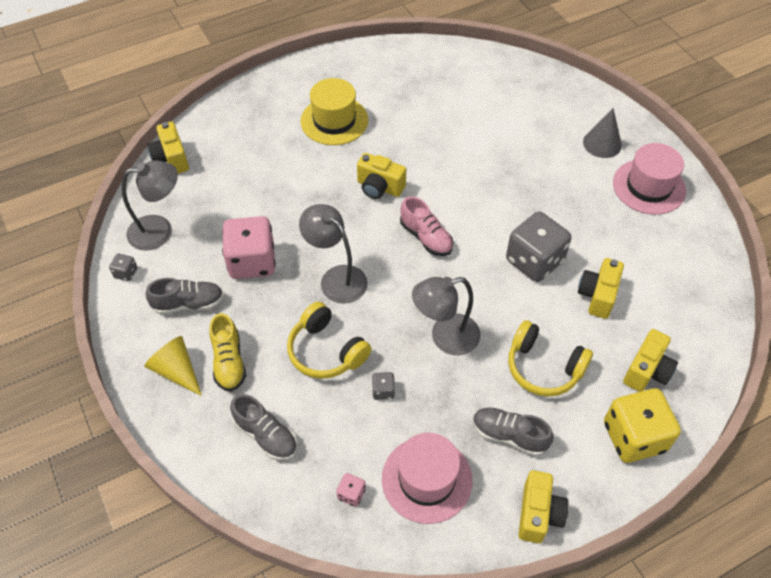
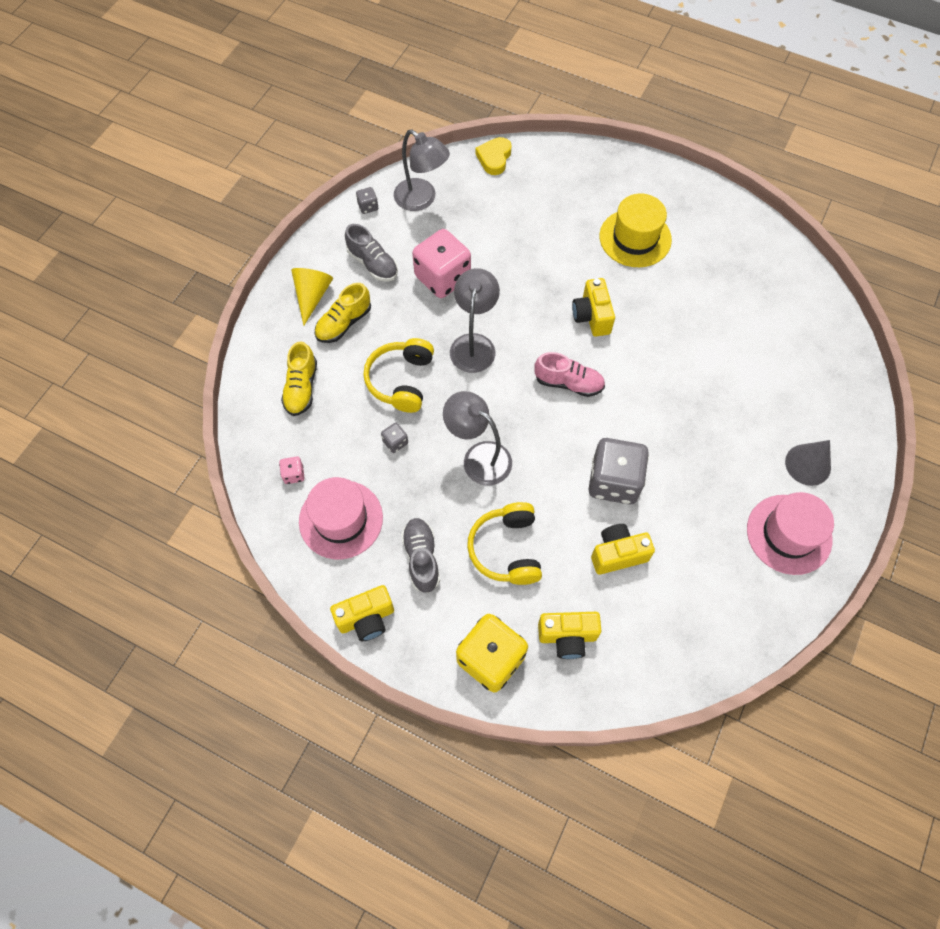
camera: 55 degrees right, 10 degrees up
yellow camera [147,122,189,174] -> yellow heart [475,137,512,175]
grey shoe [230,394,297,461] -> yellow shoe [281,341,317,416]
pink shoe [400,196,453,256] -> pink shoe turned 90 degrees counterclockwise [534,352,605,397]

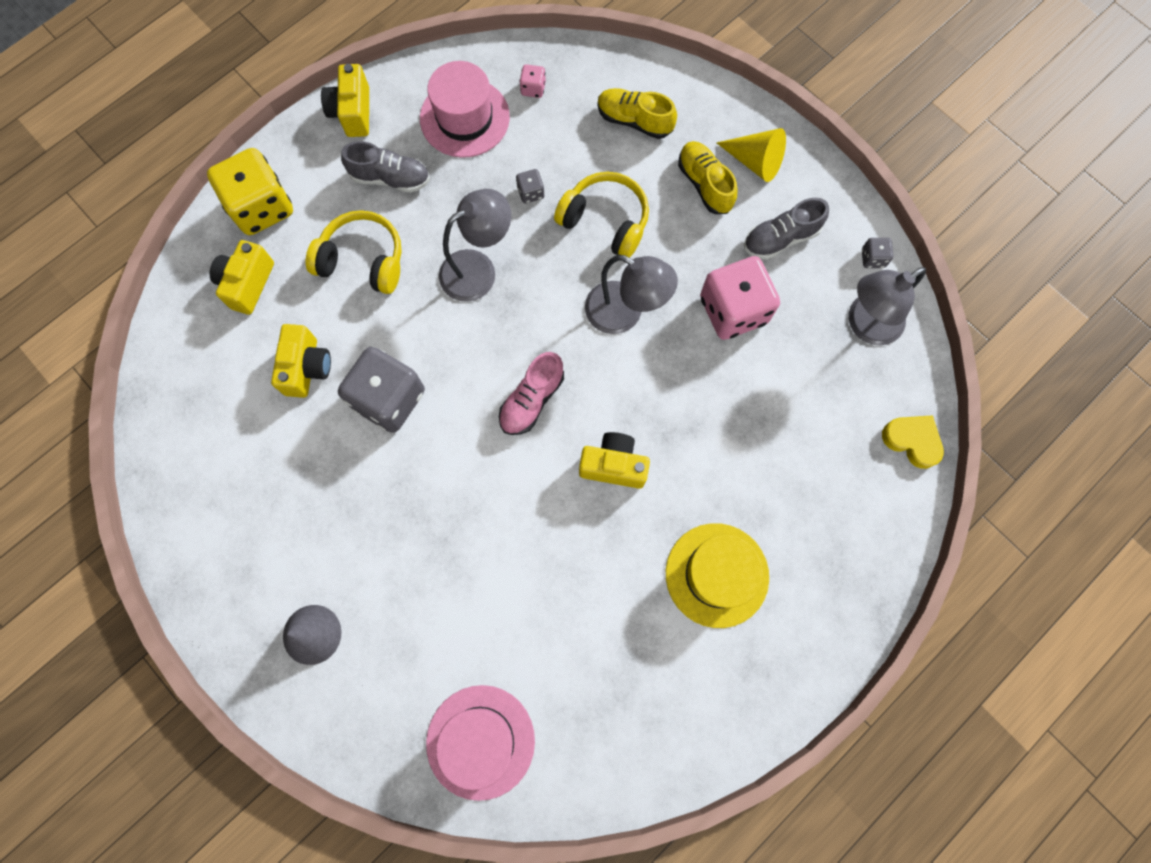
camera: 110 degrees right, 10 degrees up
pink hat [747,492,834,575] -> pink hat moved to [426,685,535,801]

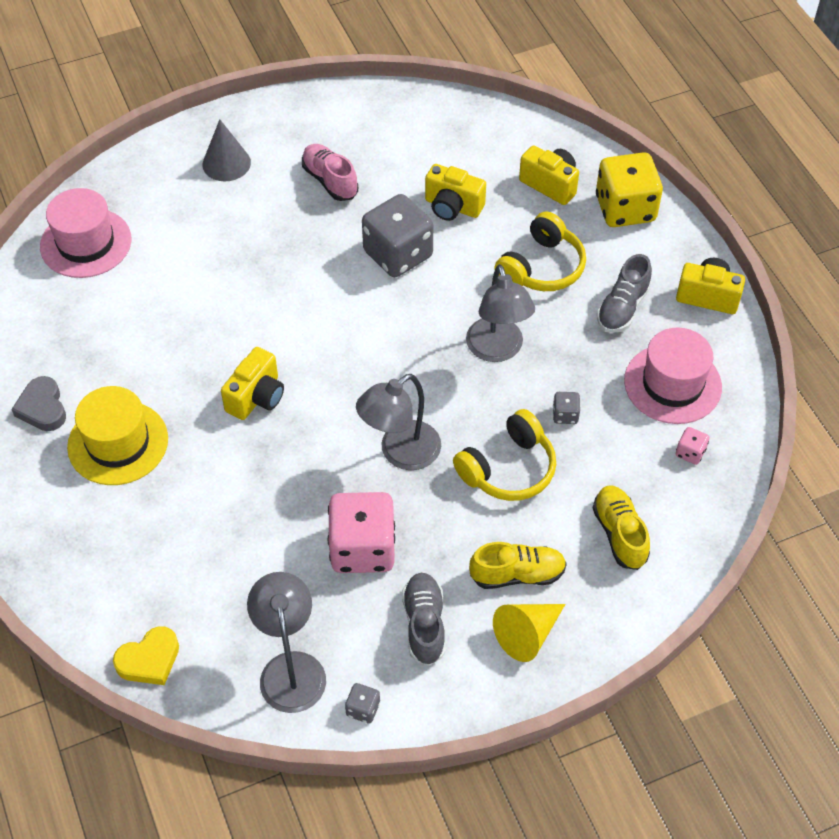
camera: 110 degrees right, 20 degrees down
pink shoe [499,352,564,435] -> pink shoe moved to [302,144,358,201]
yellow shoe [597,88,677,139] -> yellow shoe turned 60 degrees counterclockwise [593,486,650,570]
none -> grey heart [11,376,66,431]

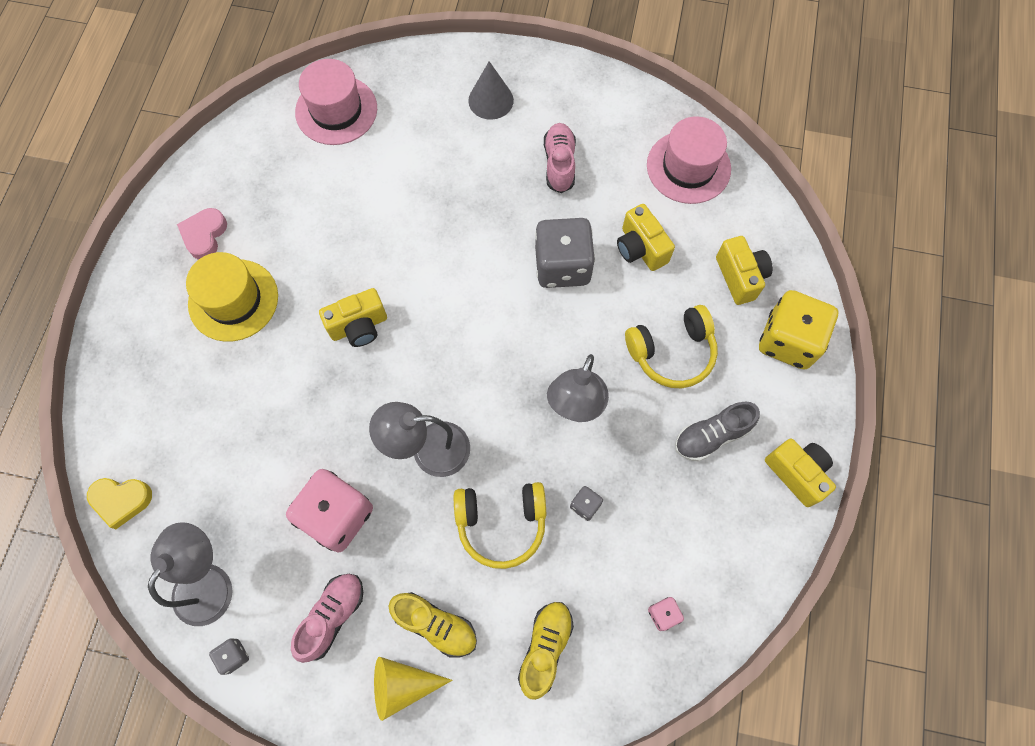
camera: 35 degrees right, 15 degrees up
grey heart [11,376,66,431] -> pink heart [177,208,227,260]
grey shoe [402,573,445,666] -> pink shoe [291,574,363,663]
pink hat [624,327,722,424] -> pink hat moved to [647,116,731,204]

